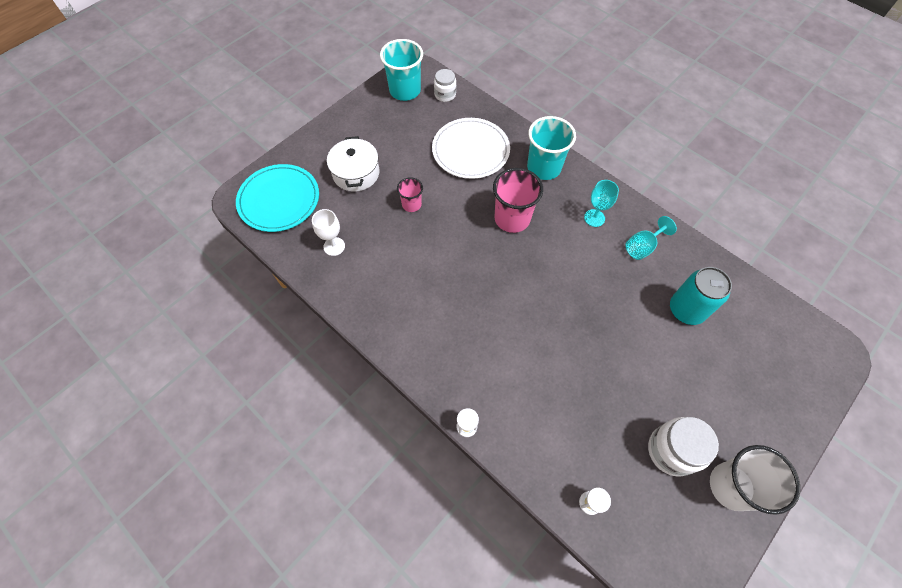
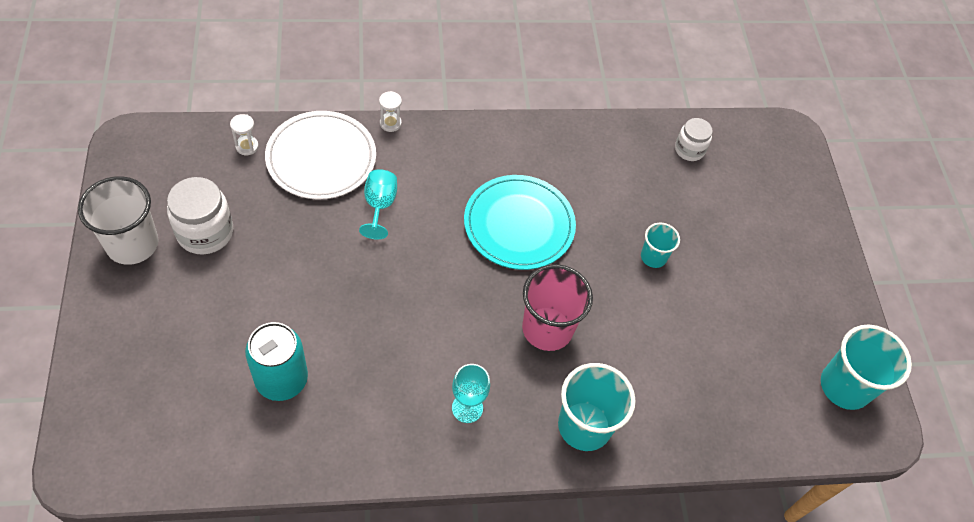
camera: 125 degrees right, 5 degrees down
turquoise plate [236,164,319,232] -> turquoise plate moved to [464,175,576,270]
white goblet [312,209,345,256] -> none
white pot [327,136,379,192] -> none
pink cup [397,177,423,212] -> turquoise cup [641,223,680,268]
white plate [432,118,510,179] -> white plate moved to [265,111,376,200]
white jar [434,69,456,102] -> white jar moved to [675,118,713,161]
turquoise goblet [625,216,677,260] -> turquoise goblet moved to [359,169,397,239]

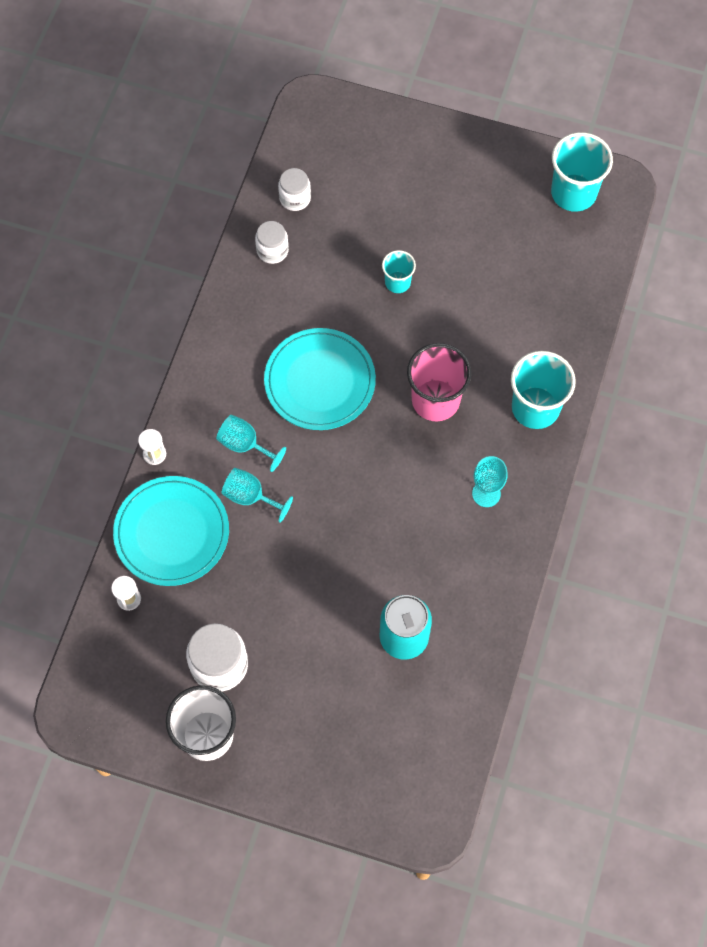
camera: 60 degrees left, 10 degrees up
white plate [265,111,376,200] -> turquoise plate [113,476,229,586]
none -> turquoise goblet [216,415,286,472]
none -> white jar [255,221,289,264]

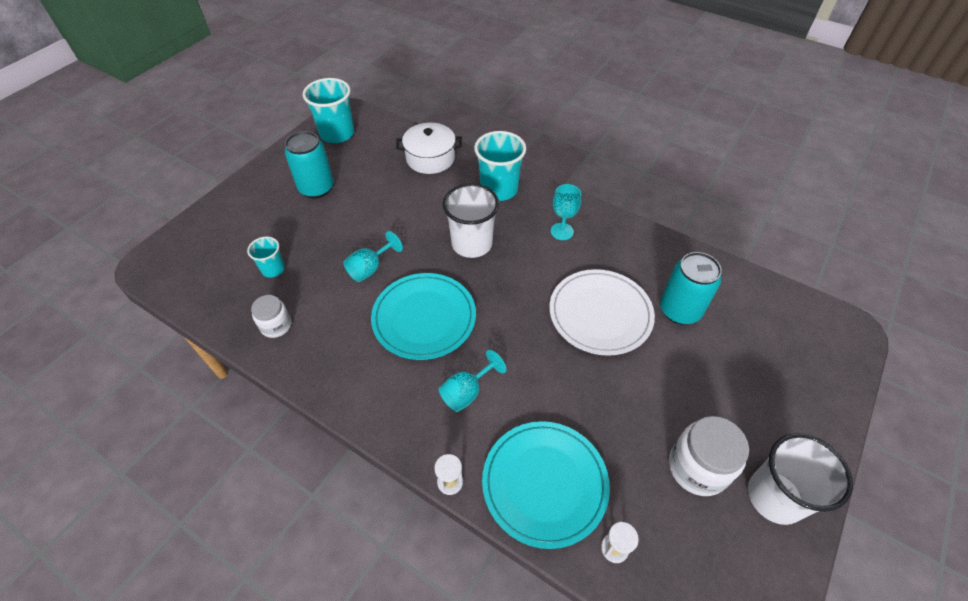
camera: 75 degrees left, 15 degrees down
turquoise goblet [222,468,293,523] -> turquoise goblet moved to [343,231,403,282]
white jar [278,168,311,211] -> none
turquoise cup [382,250,416,293] -> turquoise cup moved to [247,237,285,278]
pink cup [407,343,472,421] -> white cup [443,183,499,258]
none -> turquoise can [285,131,334,198]
none -> white pot [396,123,462,174]
none -> white plate [549,269,655,356]

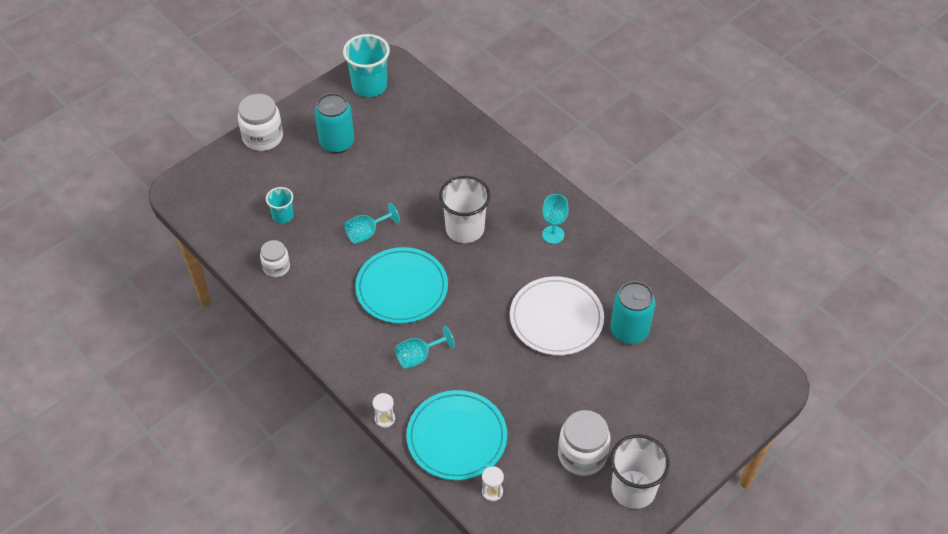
camera: 15 degrees right, 0 degrees up
white pot [396,123,462,174] -> none
turquoise cup [474,131,526,201] -> none
none -> white jar [238,94,283,151]

